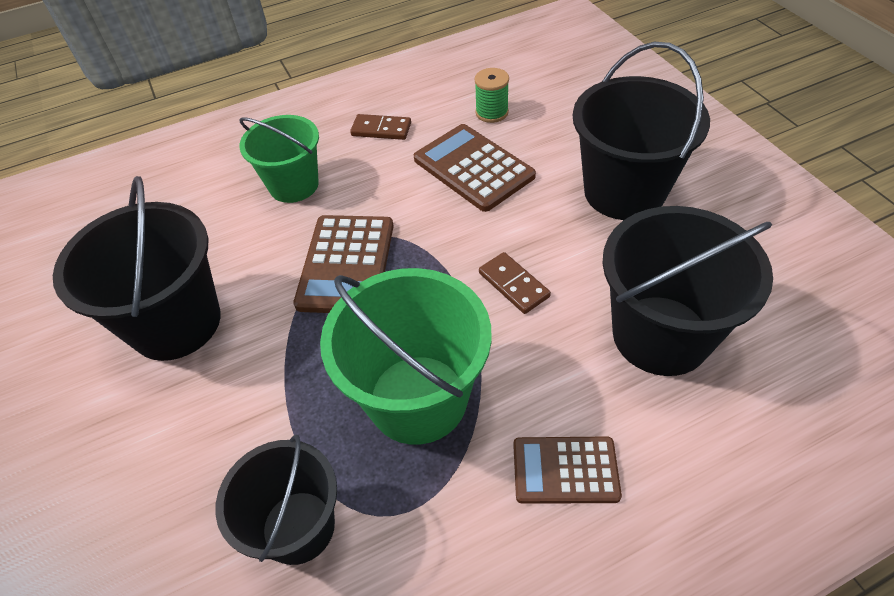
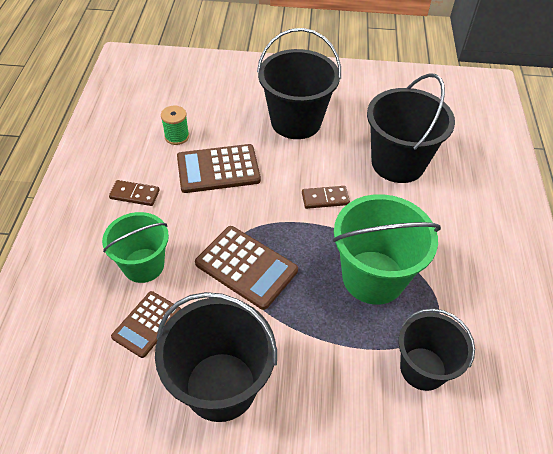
camera: 65 degrees left, 0 degrees up
brown domino [350,114,411,140] -> brown domino turned 60 degrees clockwise [109,180,160,206]
brown calculator [513,436,622,504] -> brown calculator moved to [111,291,181,358]

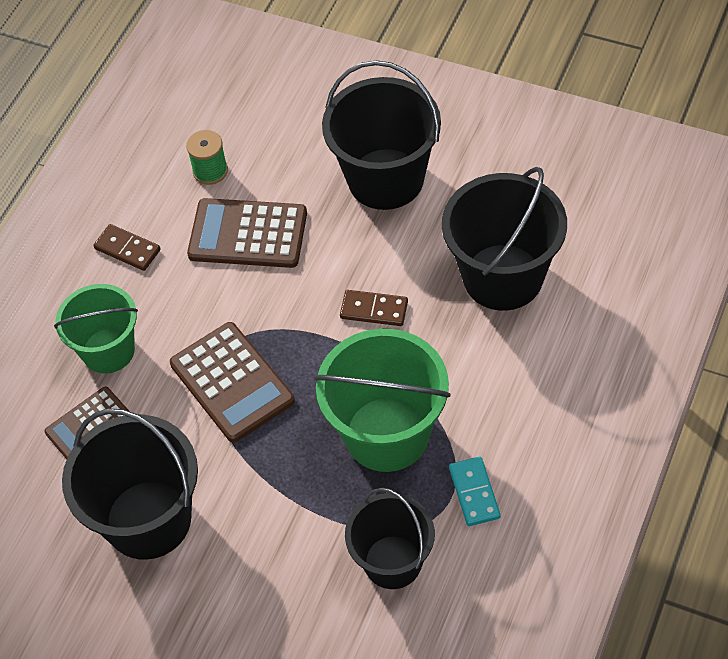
camera: 25 degrees right, 5 degrees up
none -> turquoise domino [449,457,500,526]

